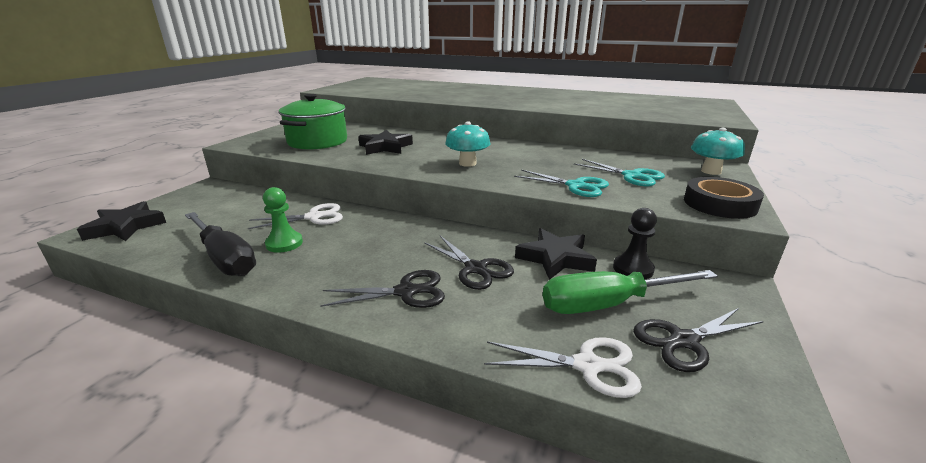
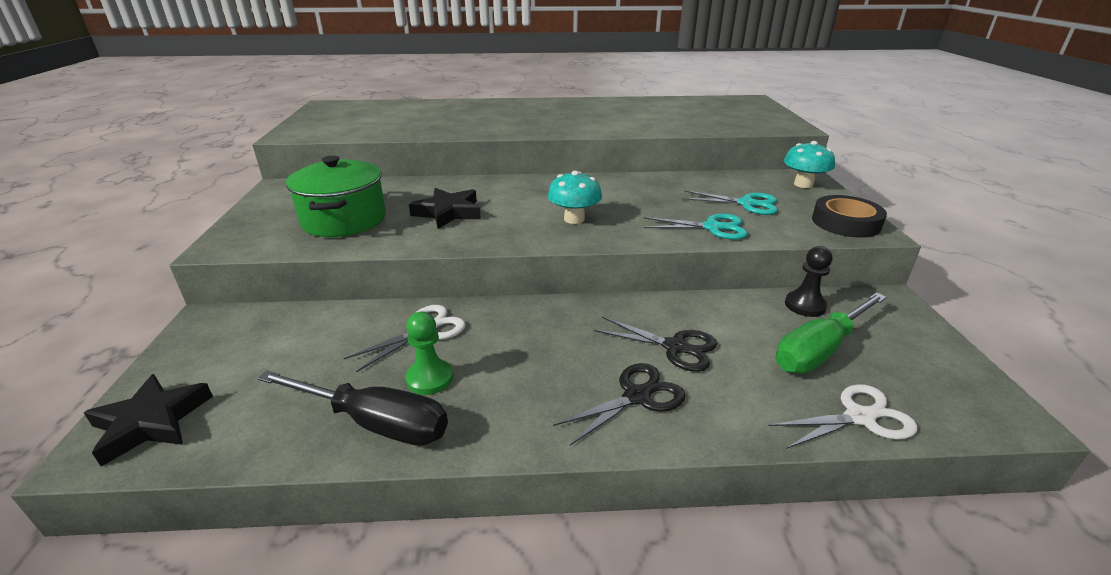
camera: 25 degrees left, 5 degrees up
black star [515,228,597,280] -> none
black scissors [633,308,764,372] -> none

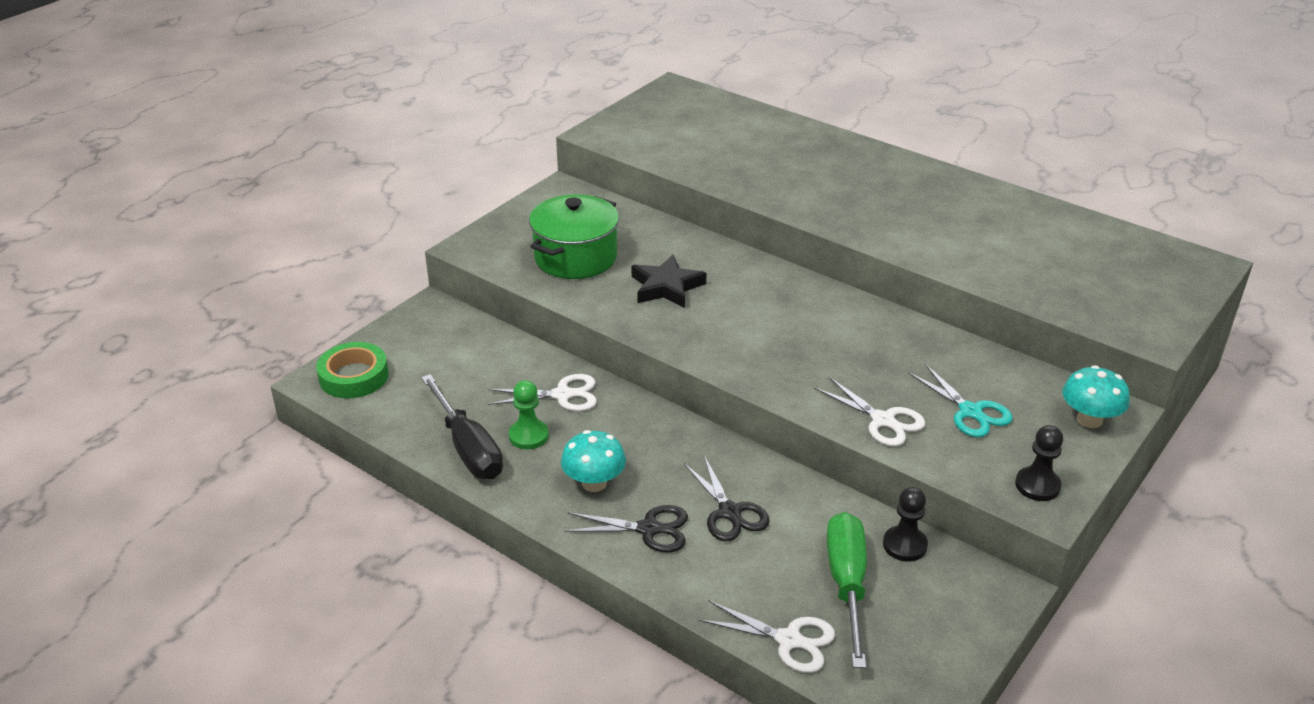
camera: 40 degrees right, 5 degrees up
black star [84,374,213,467] -> green tape [316,342,389,398]
turquoise mushroom [548,171,602,224] -> turquoise mushroom moved to [561,430,626,492]
turquoise scissors [643,214,748,240] -> white scissors [814,377,926,446]
green screwdriver [775,292,887,374] -> green screwdriver turned 90 degrees clockwise [827,512,867,668]
black tape [812,195,887,238] -> black pawn [1015,425,1063,501]

